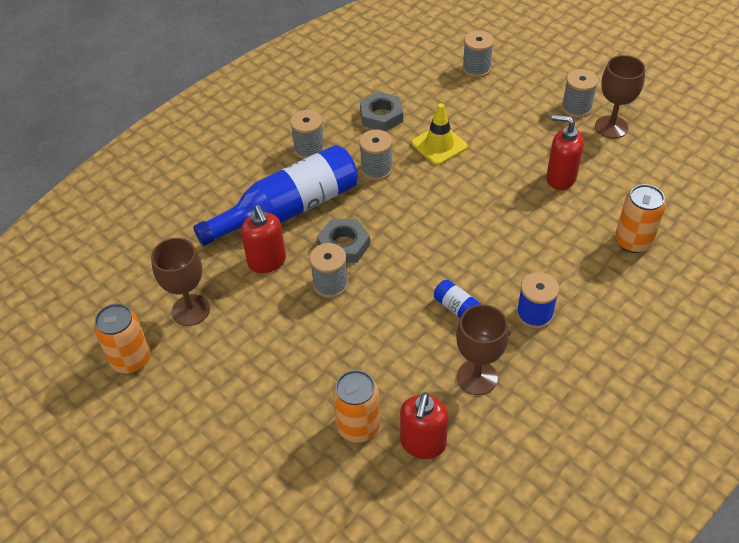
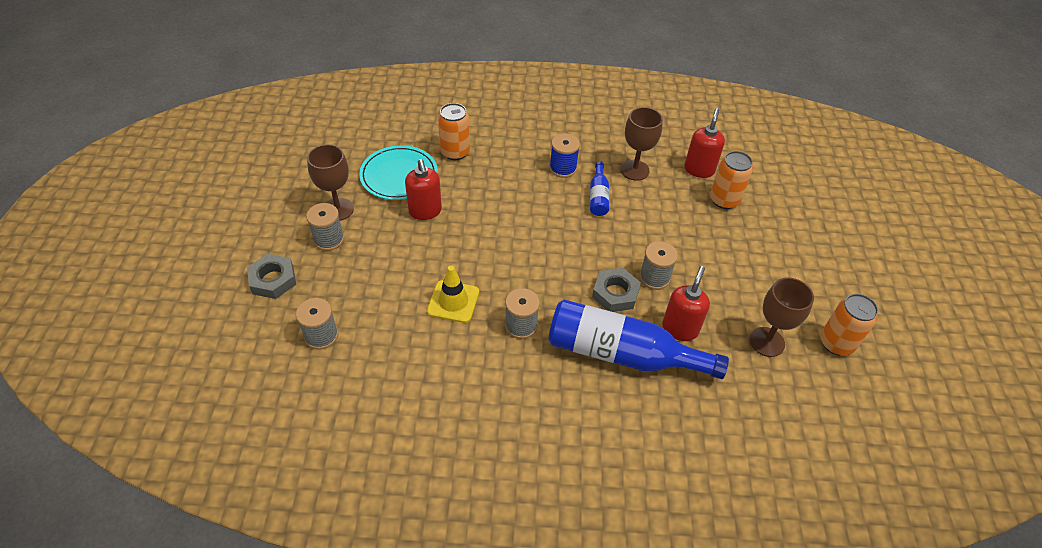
camera: 135 degrees left, 0 degrees up
grey spool [290,110,325,159] -> none
grey nut [360,91,403,131] -> grey nut moved to [247,254,296,299]
red soap dispenser [400,392,449,459] -> red soap dispenser turned 45 degrees counterclockwise [684,108,725,178]
none -> turquoise plate [359,145,438,200]

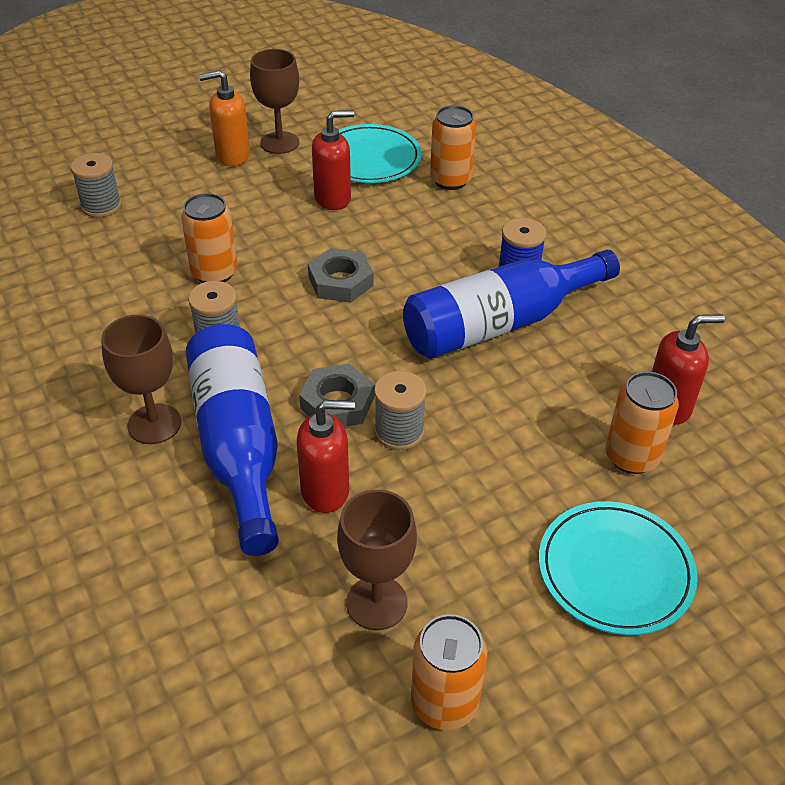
camera: 60 degrees right, 5 degrees down
grey nut [247,254,296,299] -> grey nut moved to [308,248,373,303]
grey spool [306,203,344,251] -> orange soap dispenser [199,70,250,166]
red soap dispenser [405,159,442,220] -> red soap dispenser turned 150 degrees counterclockwise [312,110,354,210]
yellow traffic cone [427,266,479,323] -> orange can [181,193,238,283]
blue bottle [590,161,609,216] -> blue bottle [403,250,620,359], size x2.16
brown goblet [621,107,663,181] -> brown goblet moved to [101,315,181,444]
none -> turquoise plate [539,501,698,635]

